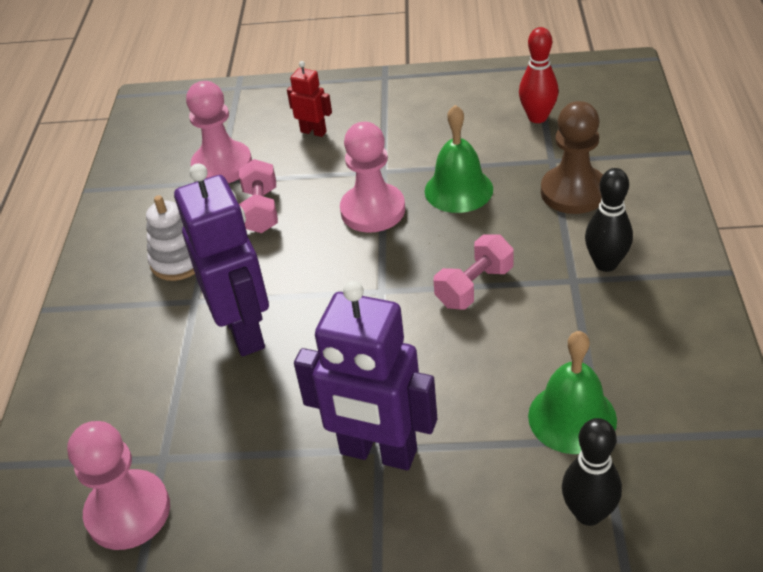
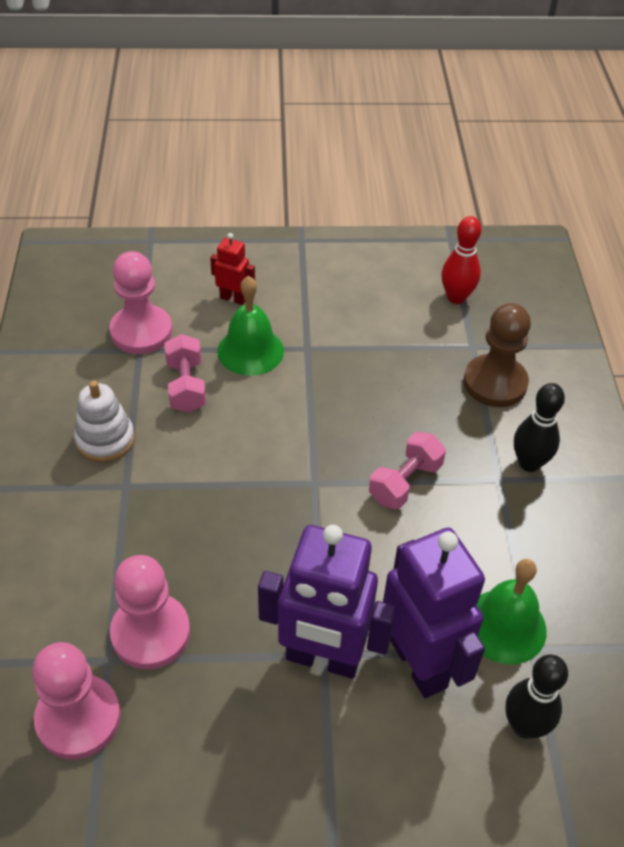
camera: 10 degrees left, 5 degrees up
purple robot [174,163,269,356] -> purple robot moved to [383,528,485,698]
pink pawn [340,122,405,233] -> pink pawn moved to [110,555,190,669]
green bell [425,105,493,213] -> green bell moved to [217,276,284,376]

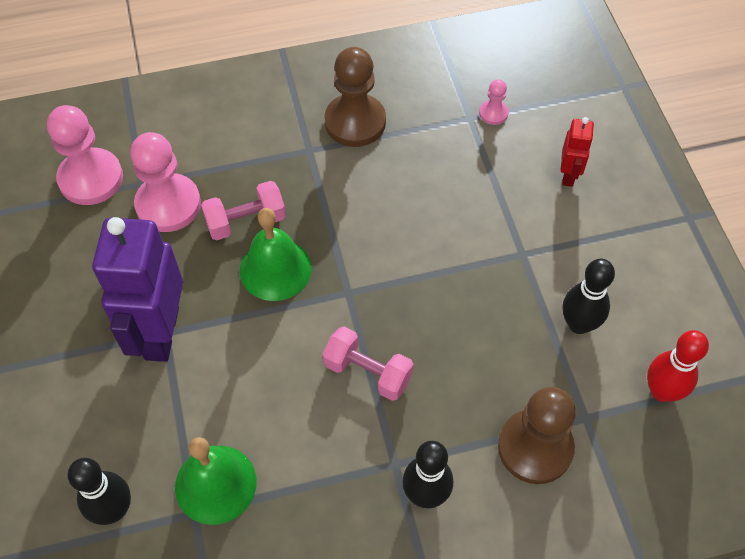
camera: 80 degrees right, 10 degrees up
white stacking toy [74,381,135,462] -> brown pawn [324,47,386,147]
pink pawn [109,251,173,354] -> pink pawn [479,79,508,125], size x0.47
pink dumbbell [164,334,206,413] -> pink dumbbell moved to [201,181,286,241]
green bell [217,276,284,376] -> green bell moved to [240,208,312,301]
purple robot [383,528,485,698] -> none
none -> black bowling pin [563,259,615,334]

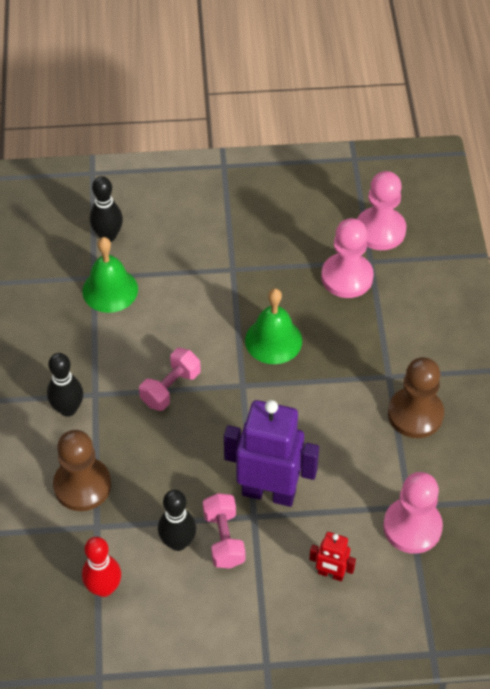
camera: 100 degrees right, 5 degrees down
purple robot [92,217,183,362] -> purple robot moved to [224,400,319,507]
pink dumbbell [201,181,286,241] -> pink dumbbell moved to [203,493,245,568]
pink pawn [479,79,508,125] -> pink pawn [383,472,443,554], size x2.12

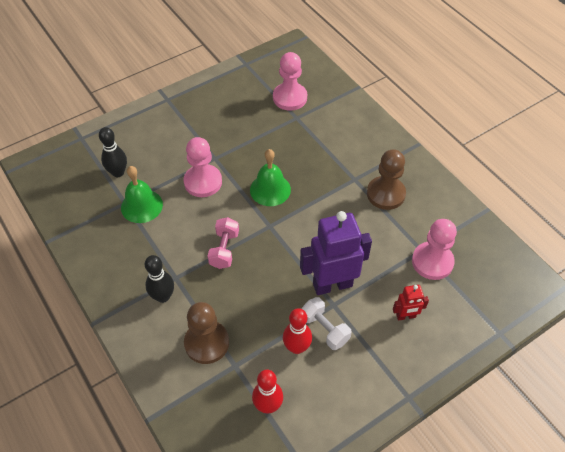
camera: 30 degrees left, 0 degrees up
black bowling pin [158,490,196,551] -> red bowling pin [283,308,312,354]
pink dumbbell [203,493,245,568] -> white dumbbell [301,297,352,350]
pink pawn [321,218,374,298] -> pink pawn moved to [184,137,222,197]

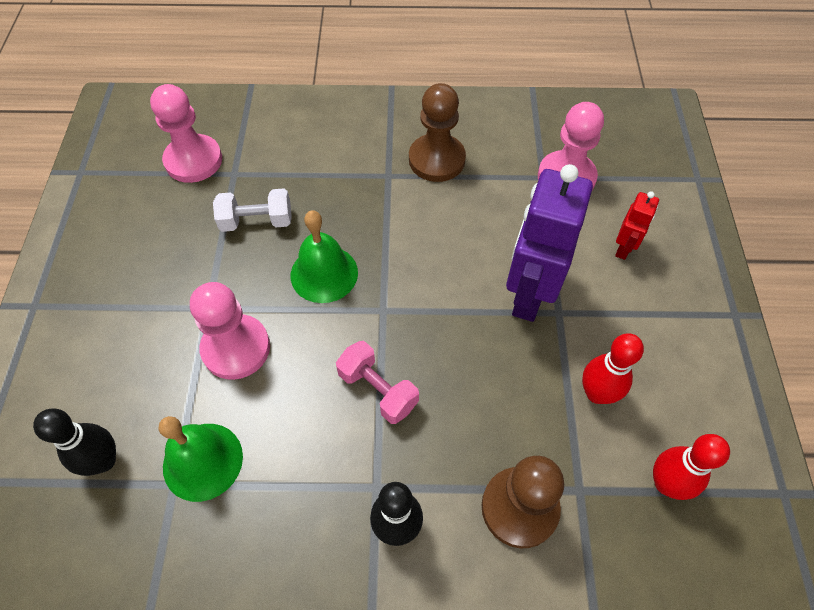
camera: 55 degrees left, 5 degrees up
white dumbbell [301,297,352,350] -> white dumbbell moved to [213,188,292,232]

